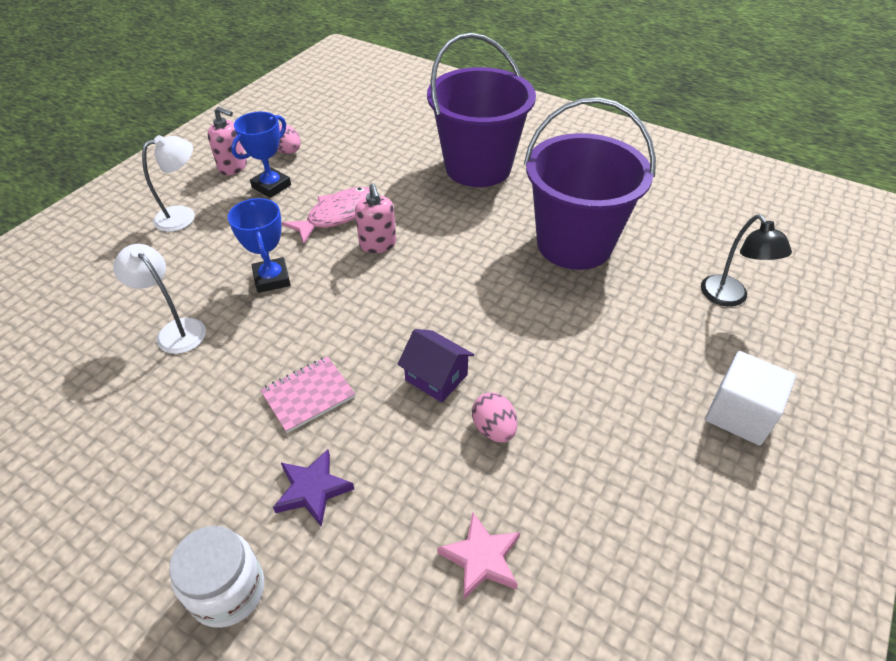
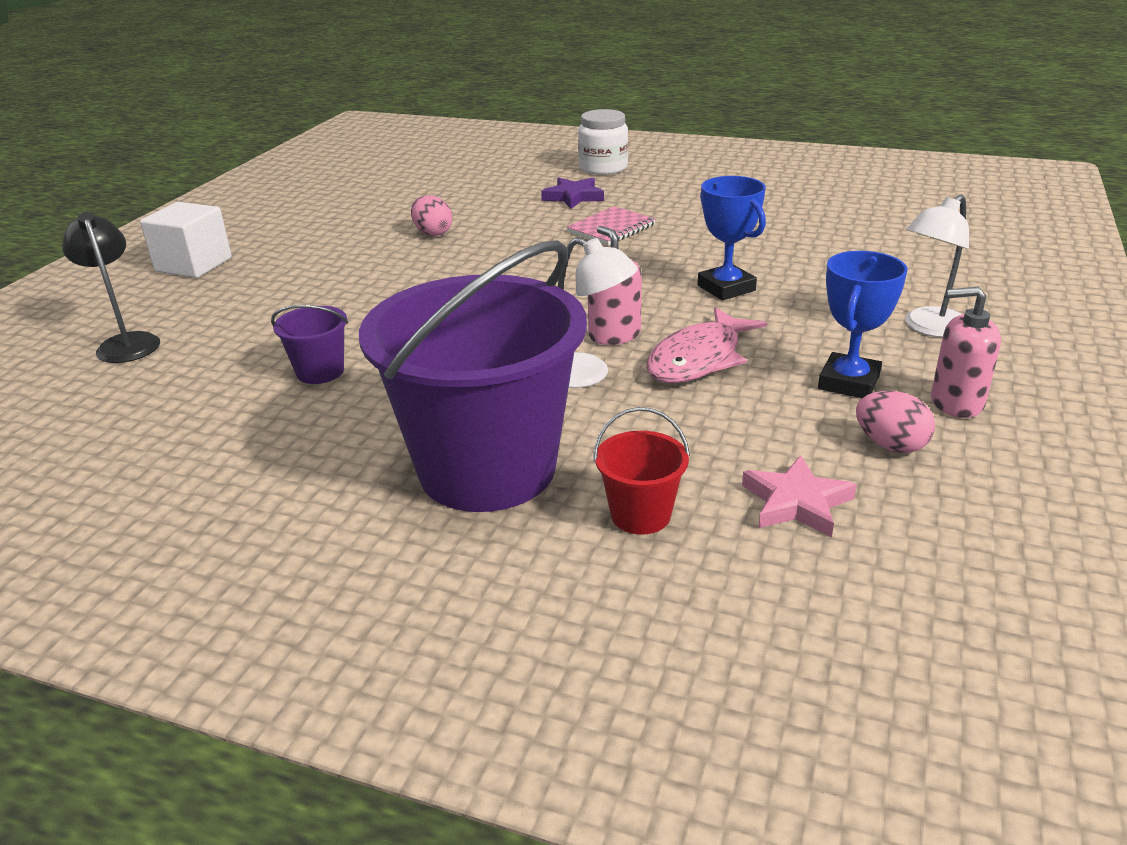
camera: 170 degrees right, 15 degrees down
white lamp [113,244,206,354] -> white lamp moved to [558,238,638,388]
purple house [397,329,474,403] -> none
pink star [437,512,520,600] -> pink star moved to [742,455,857,538]
purple bucket [524,97,656,270] -> purple bucket [271,305,348,384], size x0.40
none -> red bucket [593,407,690,534]

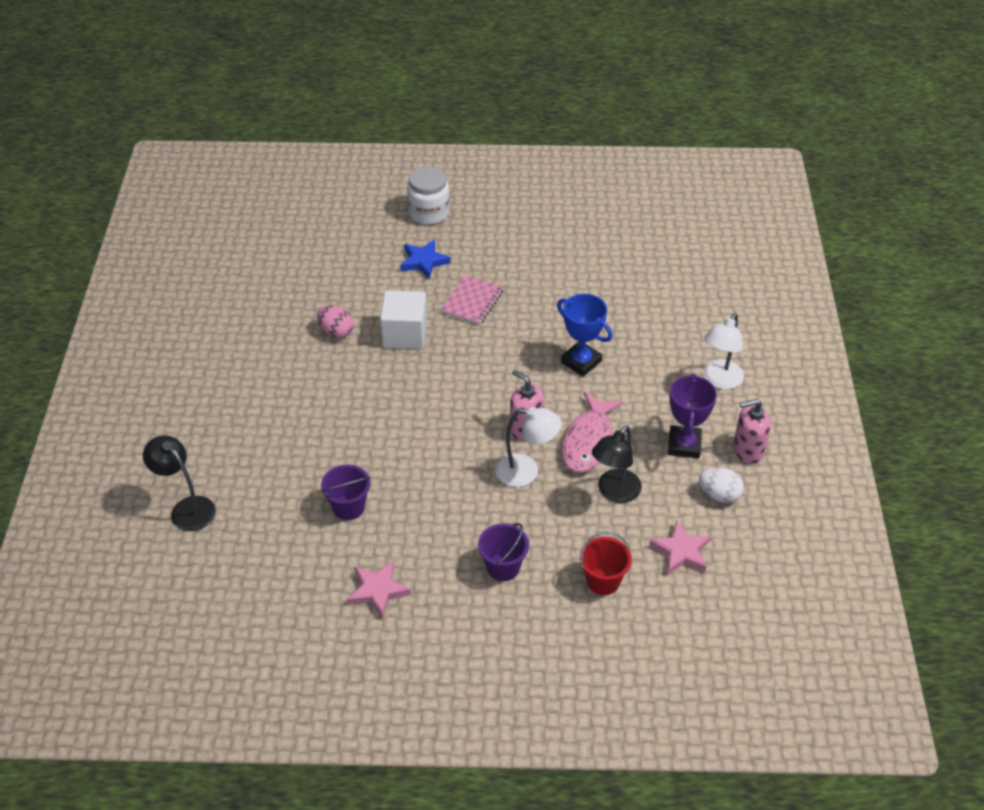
camera: 20 degrees left, 15 degrees up
white cube [140,202,232,278] -> white cube moved to [380,290,427,349]
purple bucket [359,240,587,512] -> purple bucket [478,523,529,581], size x0.40
purple star [541,178,604,209] -> blue star [400,240,451,279]
blue trophy [818,251,908,398] -> purple trophy [668,373,717,458]
pink egg [856,391,935,453] -> white egg [699,468,744,503]
none -> pink star [347,561,411,619]
none -> black lamp [592,425,642,503]

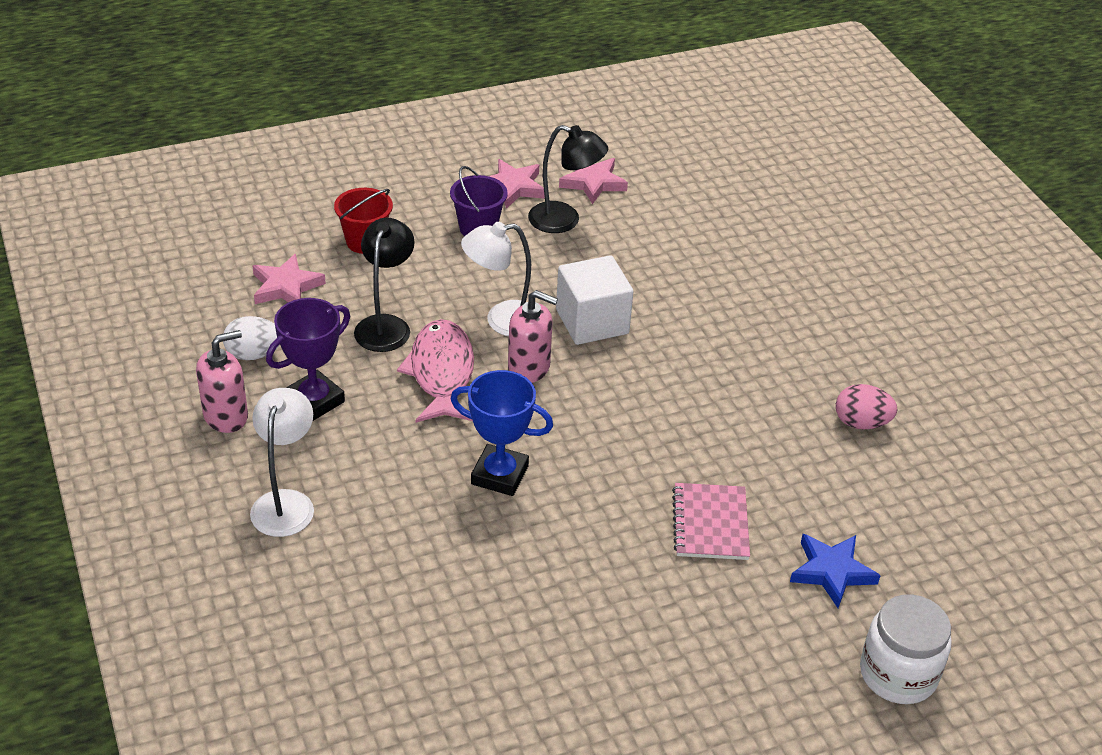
camera: 155 degrees right, 5 degrees down
black lamp [143,436,216,531] -> black lamp moved to [528,125,608,233]
purple bucket [321,465,370,520] -> none
white cube [380,290,427,349] -> white cube moved to [556,255,633,345]
purple trophy [668,373,717,458] -> purple trophy turned 60 degrees clockwise [266,298,350,421]
none -> pink star [489,159,545,209]

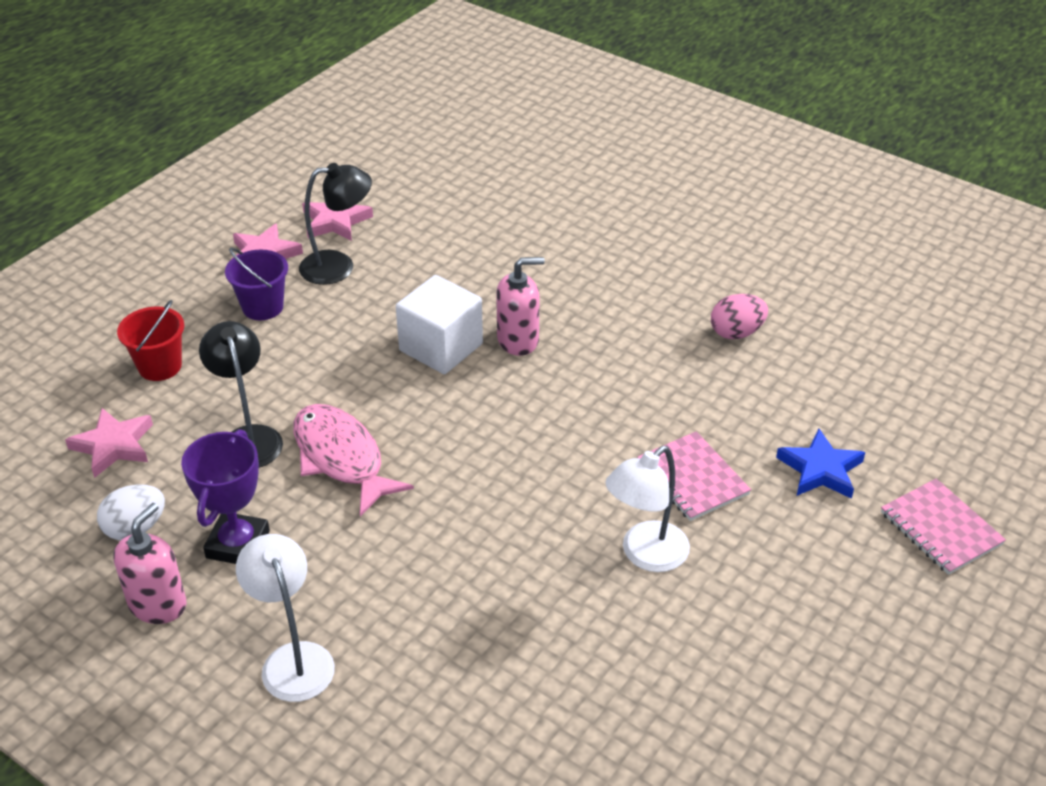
camera: 30 degrees left, 0 degrees up
blue trophy [451,370,553,496] -> none
white lamp [461,222,531,336] -> white lamp moved to [605,446,690,572]
pink soap dispenser [508,290,558,383] -> pink soap dispenser moved to [496,257,545,356]
white jar [860,595,951,704] -> pink notebook [881,479,1006,575]

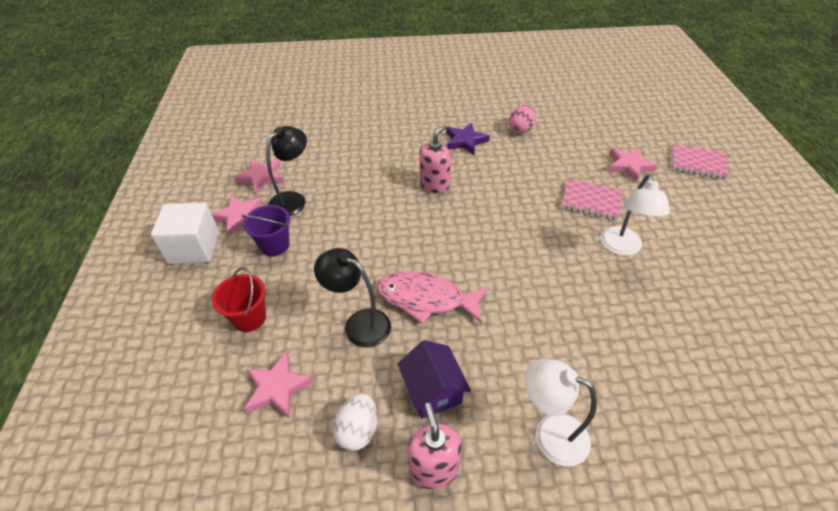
camera: 40 degrees left, 5 degrees up
purple trophy [181,429,270,564] -> purple house [397,340,471,419]
white cube [396,275,483,374] -> white cube moved to [151,202,219,264]
blue star [776,429,865,499] -> pink star [608,148,658,183]
none -> purple star [446,123,490,155]

